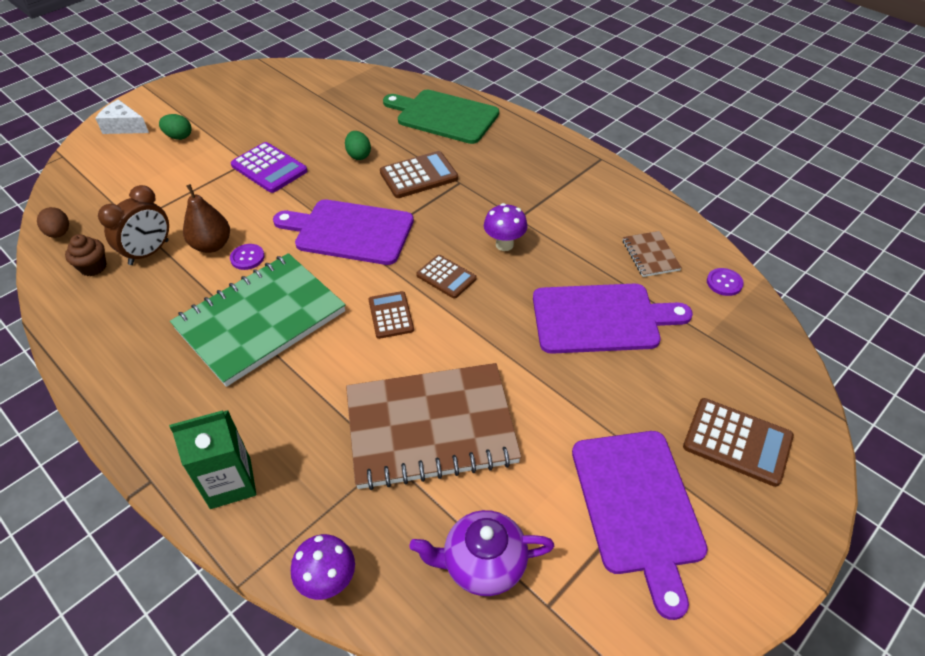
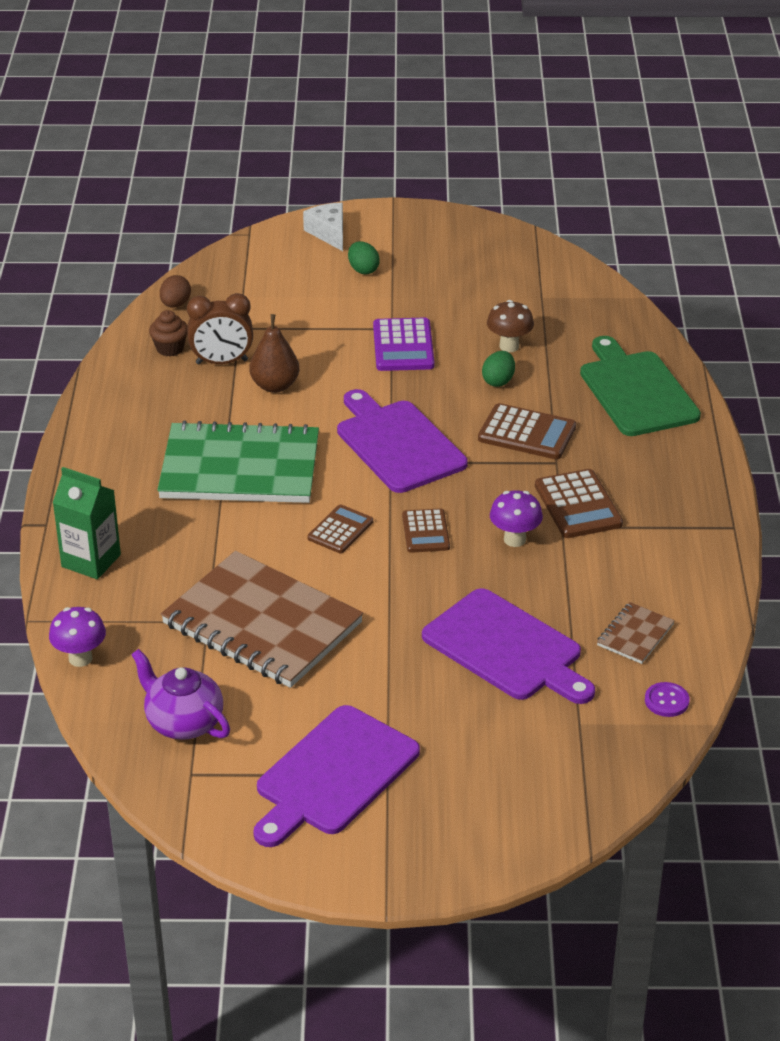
camera: 45 degrees right, 10 degrees down
purple button [230,244,265,270] -> none
brown calculator [683,398,794,487] -> brown calculator moved to [535,469,623,538]
none -> brown mushroom [487,300,534,352]

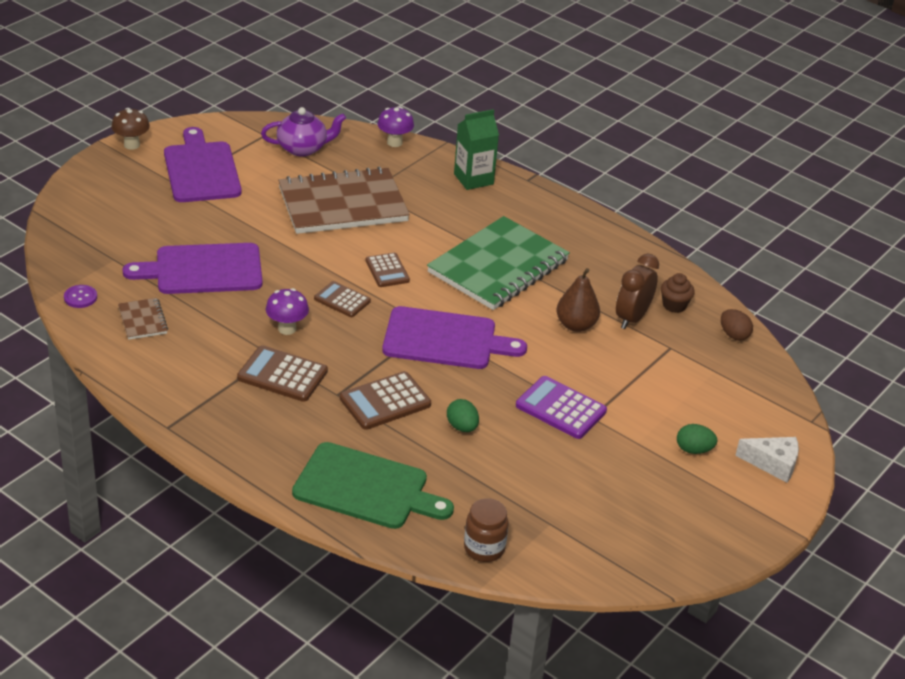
camera: 125 degrees right, 0 degrees up
brown mushroom [487,300,534,352] -> brown mushroom moved to [111,108,150,150]
none -> brown jar [464,498,509,562]

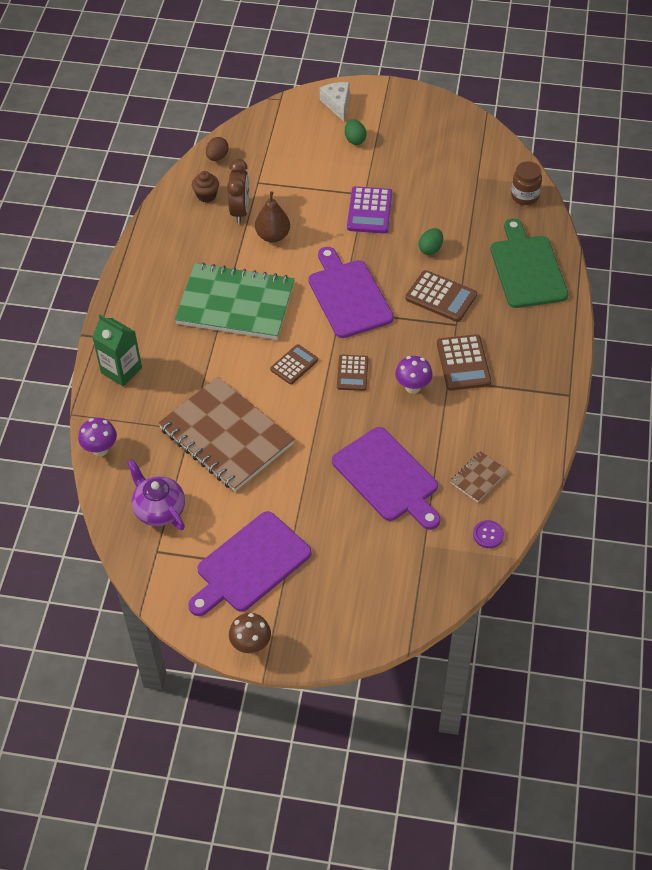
camera: 115 degrees left, 15 degrees up
brown clock [616,254,659,329] -> brown clock turned 90 degrees counterclockwise [227,159,249,223]

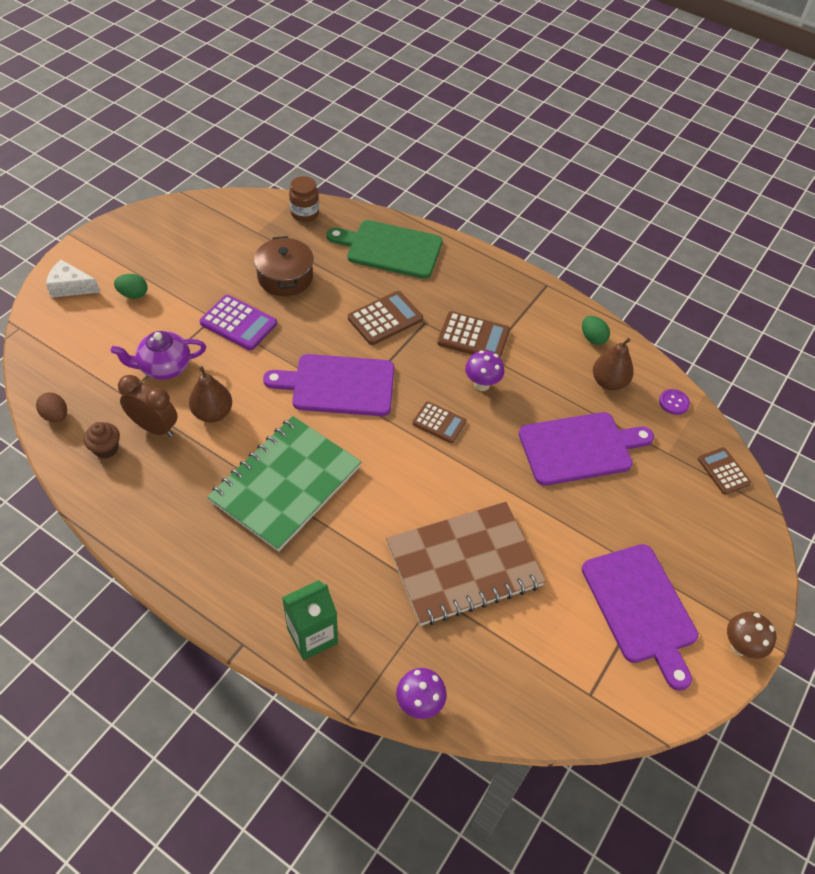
camera: 70 degrees left, 0 degrees up
purple teapot [127,459,185,530] -> purple teapot moved to [111,331,206,380]
brown calculator [270,344,318,384] -> brown calculator moved to [698,447,751,495]
green egg [419,228,443,255] -> green egg moved to [582,316,610,345]
brown notebook [450,451,508,502] -> brown pear [593,338,634,390]
none -> brown pot [254,236,314,296]

